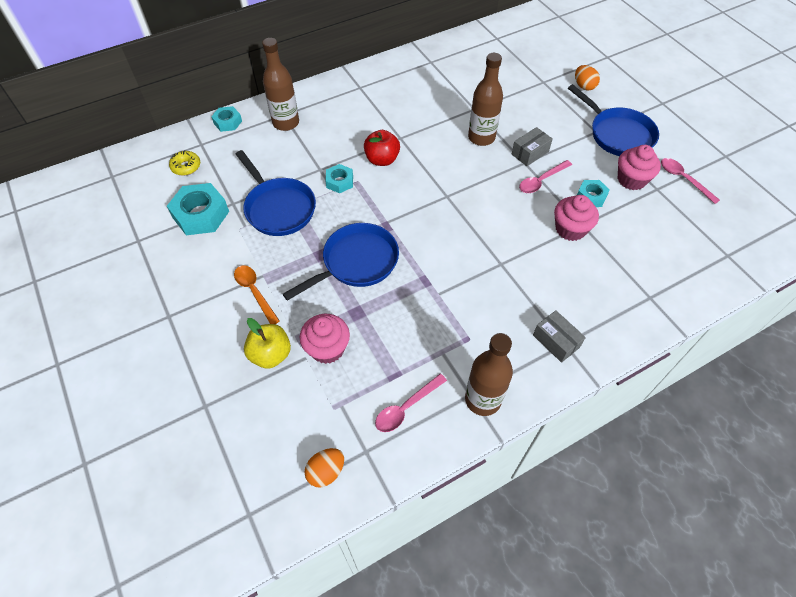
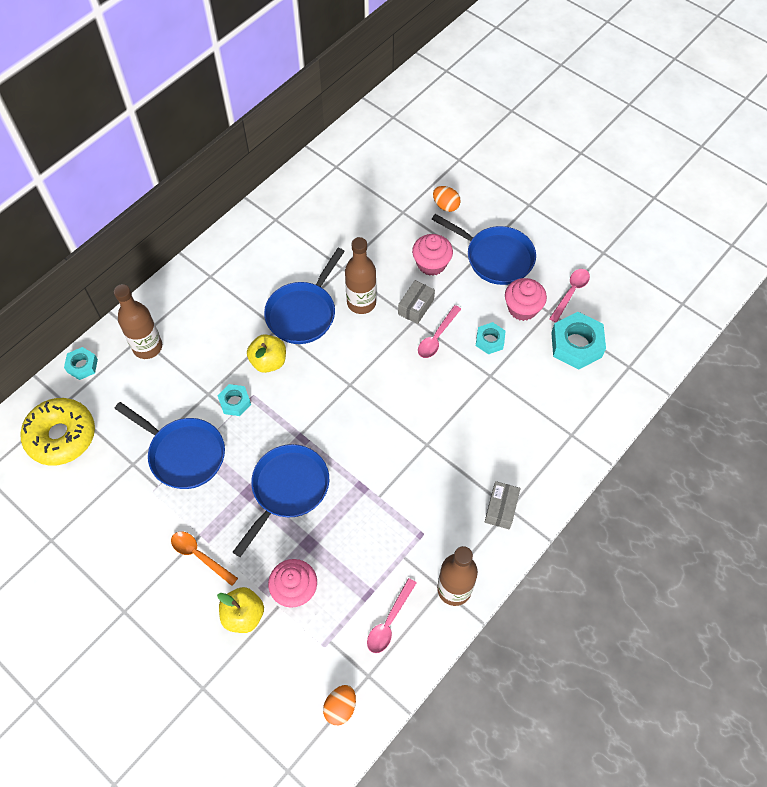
camera: 20 degrees left, 5 degrees up
turquoise nut [167,183,229,235] -> turquoise nut moved to [551,312,606,369]
yellow donut [169,150,200,175] -> yellow donut [20,398,95,466], size x2.11
red apple [364,130,400,166] -> yellow apple [247,334,286,373]
grey box [533,310,586,363] -> grey box turned 75 degrees clockwise [485,481,521,529]
pink cupcake [554,195,599,241] -> pink cupcake moved to [412,234,453,276]
pink spoon [661,158,720,204] -> pink spoon turned 90 degrees clockwise [549,269,590,323]
none -> blue pan [264,248,345,344]

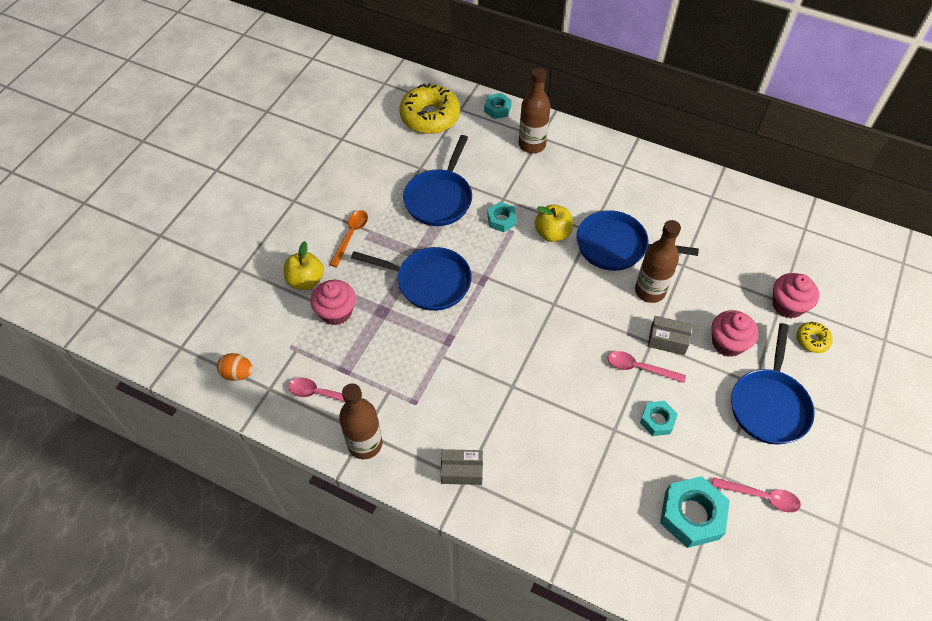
camera: 75 degrees right, 5 degrees down
orange egg [433,186,461,212] -> yellow donut [796,322,833,353]
pink cupcake [505,278,547,321] -> pink cupcake moved to [772,273,819,318]

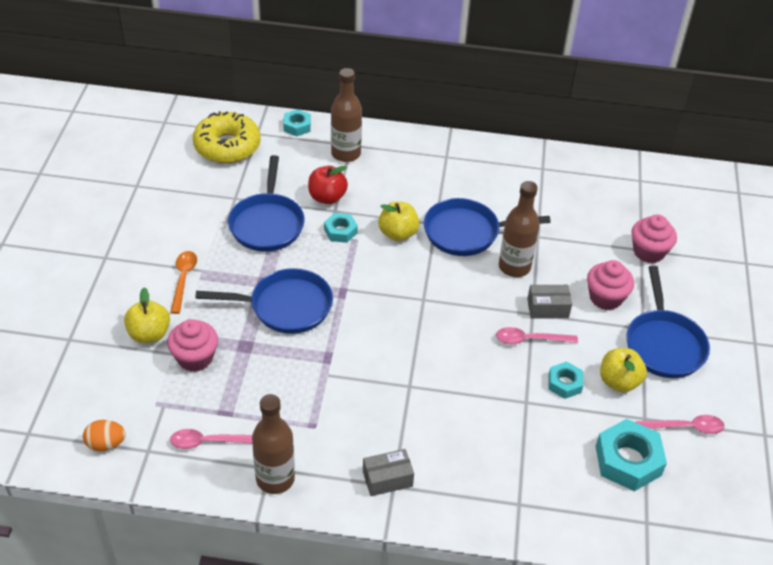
camera: 20 degrees left, 10 degrees down
yellow donut [796,322,833,353] -> none
none -> red apple [308,166,348,204]
none -> yellow apple [600,348,647,393]

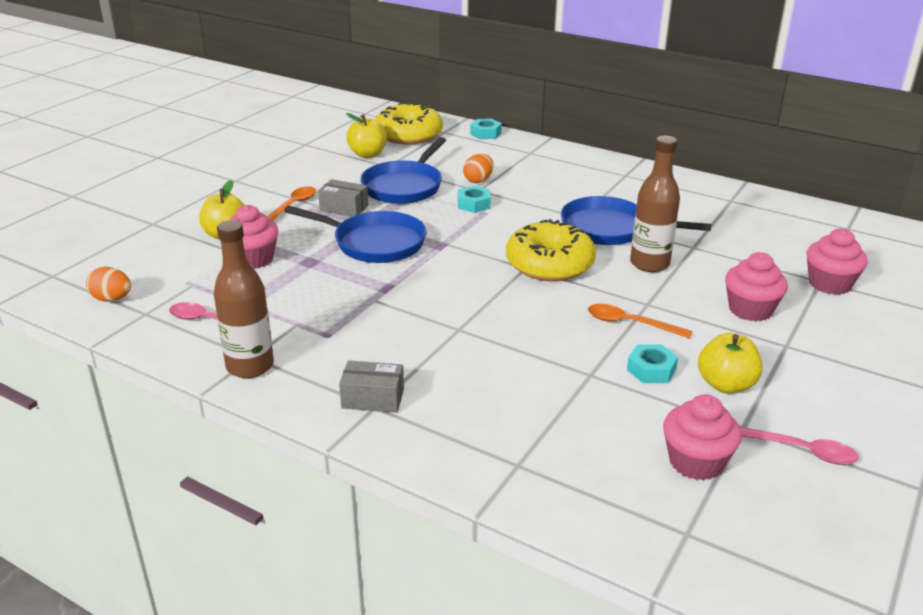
camera: 25 degrees right, 15 degrees down
red apple [308,166,348,204] -> orange egg [463,154,493,183]
brown bottle [331,68,362,162] -> none
yellow apple [378,202,419,241] -> yellow apple moved to [346,113,387,158]
pink spoon [496,327,578,344] -> orange spoon [588,304,692,339]
grey box [527,285,572,319] -> grey box moved to [318,179,368,217]
turquoise nut [596,419,667,491] -> pink cupcake [663,394,742,481]
blue pan [626,266,710,378] -> none
none -> yellow donut [506,219,596,281]

